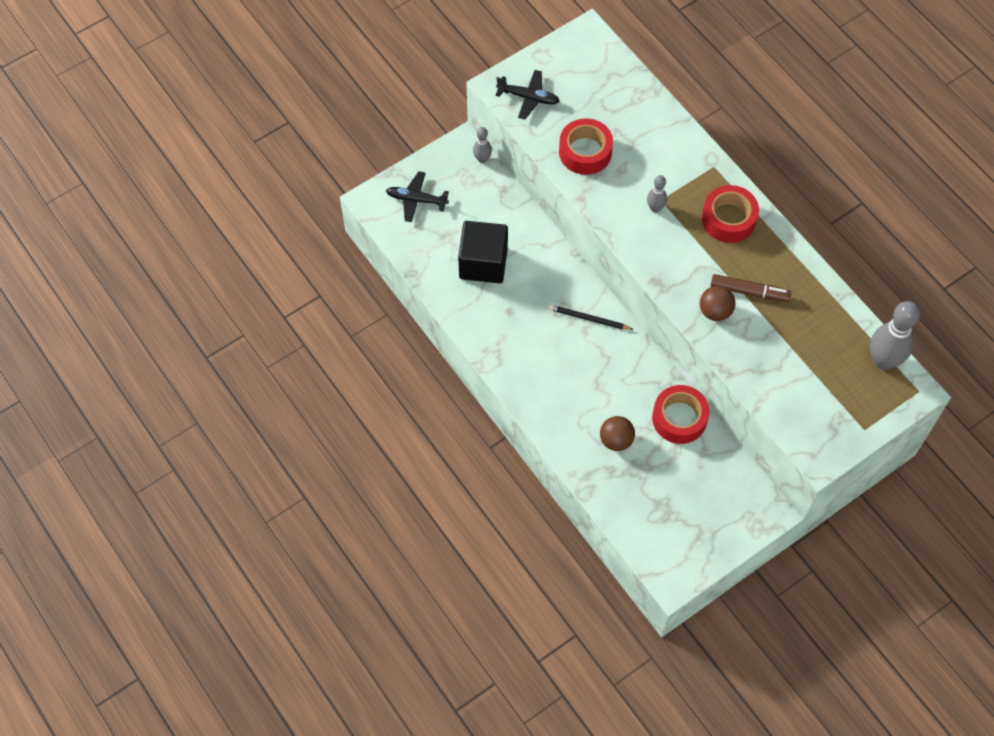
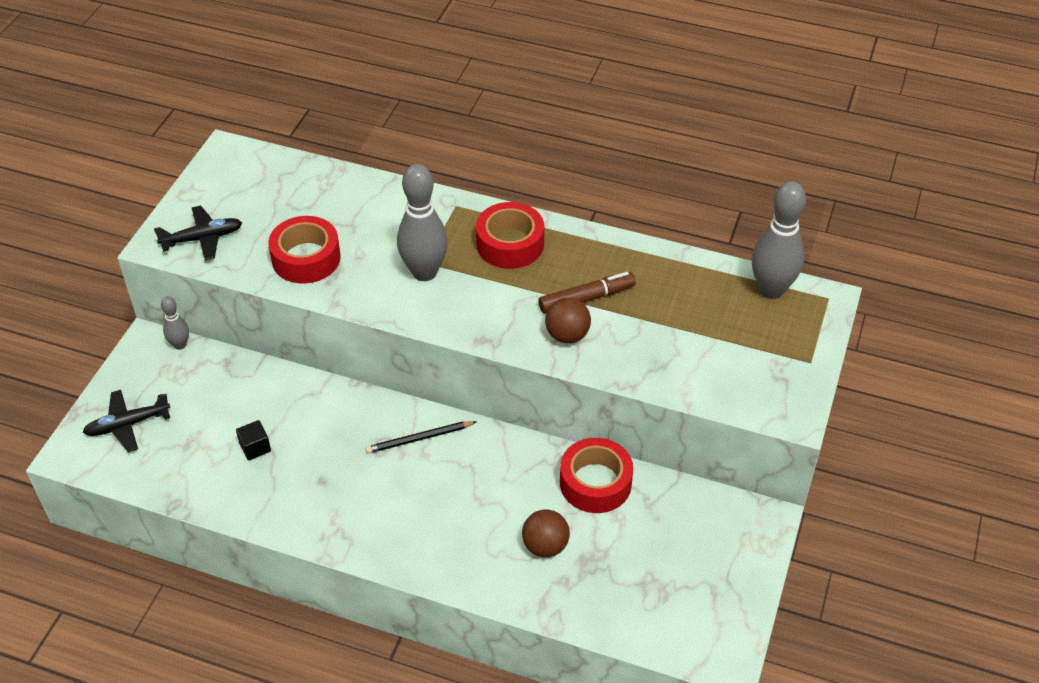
camera: 35 degrees left, 15 degrees down
black cube [458,221,508,283] -> black cube [236,420,271,460], size x0.42
grey bowling pin [647,175,667,213] -> grey bowling pin [397,164,448,281], size x1.94

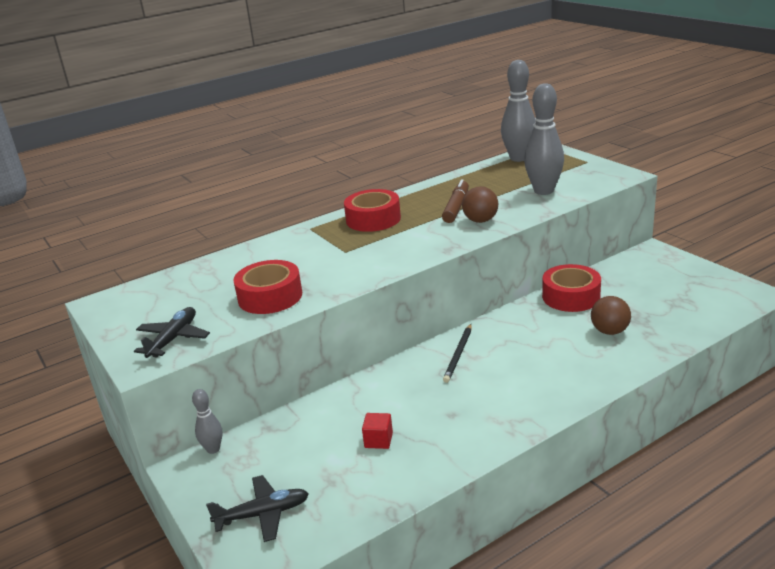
camera: 50 degrees left, 20 degrees down
black plane [83,390,170,452] -> black plane turned 120 degrees counterclockwise [206,475,309,542]
black cube [236,420,271,460] -> red cube [362,413,393,449]
grey bowling pin [397,164,448,281] -> grey bowling pin moved to [524,83,564,195]

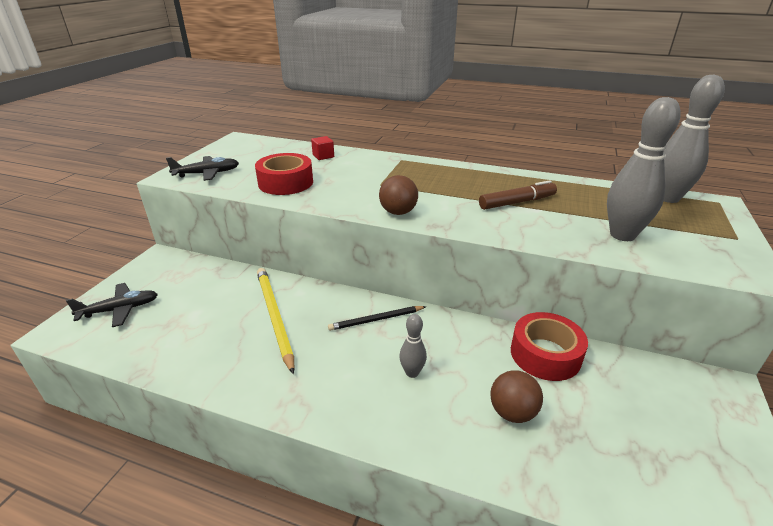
camera: 50 degrees right, 5 degrees up
grey bowling pin [192,389,222,454] -> grey bowling pin moved to [399,314,427,378]
black plane [206,475,309,542] -> black plane turned 60 degrees counterclockwise [66,283,158,327]
red tape [344,189,401,232] -> none
red cube [362,413,393,449] -> red cube moved to [311,136,334,160]
brown ball [462,186,498,223] -> brown ball moved to [379,175,418,215]
none -> yellow pencil [257,268,294,374]

